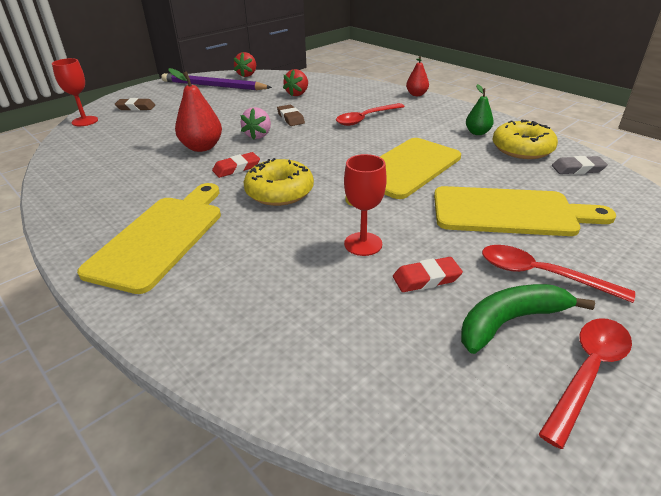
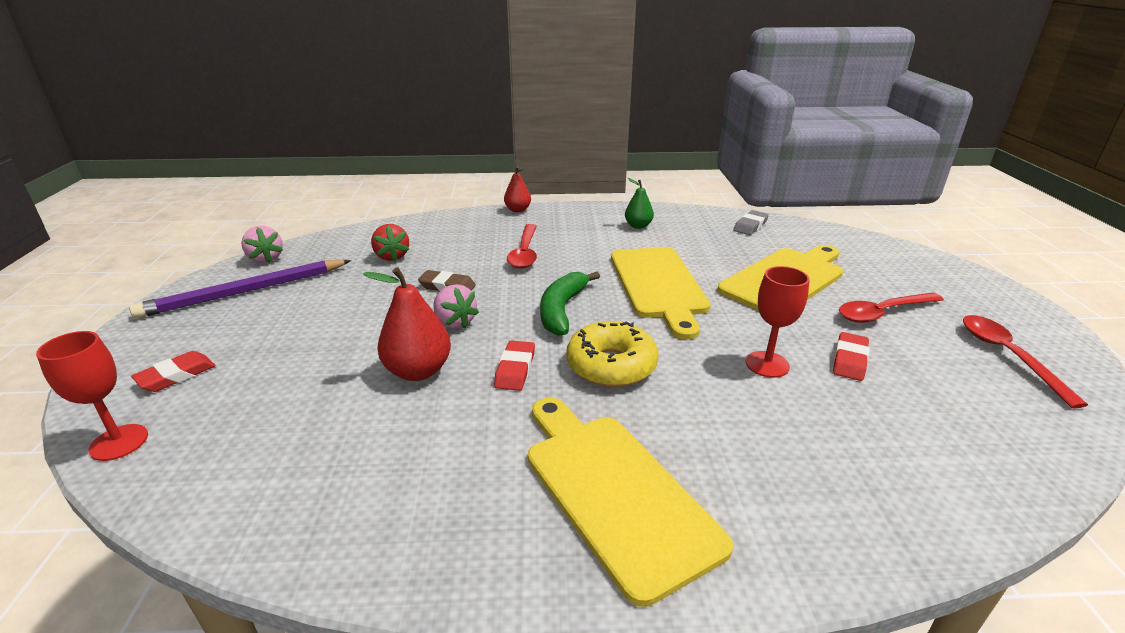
camera: 50 degrees left, 5 degrees down
brown eraser [115,98,155,111] -> red eraser [131,351,216,392]
red strawberry [234,52,256,77] -> pink strawberry [241,226,283,263]
green banana [461,284,595,354] -> green banana moved to [540,272,600,336]
yellow donut [493,120,558,159] -> none

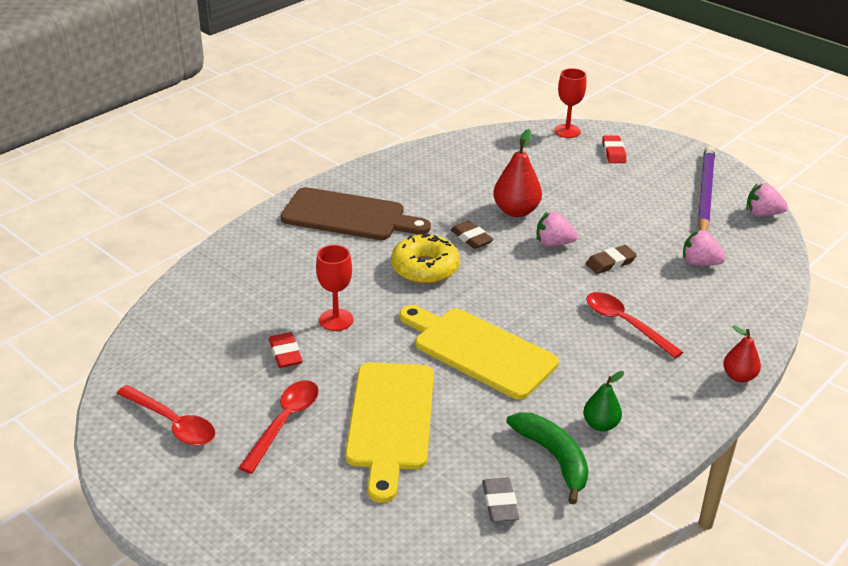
camera: 135 degrees right, 5 degrees up
red strawberry [371,224,409,261] -> pink strawberry [683,230,726,266]
red eraser [494,340,535,391] -> brown eraser [450,221,494,249]
yellow cutting board [528,397,733,607] -> brown cutting board [280,187,431,240]
green banana [540,272,600,336] -> green banana moved to [507,412,589,504]

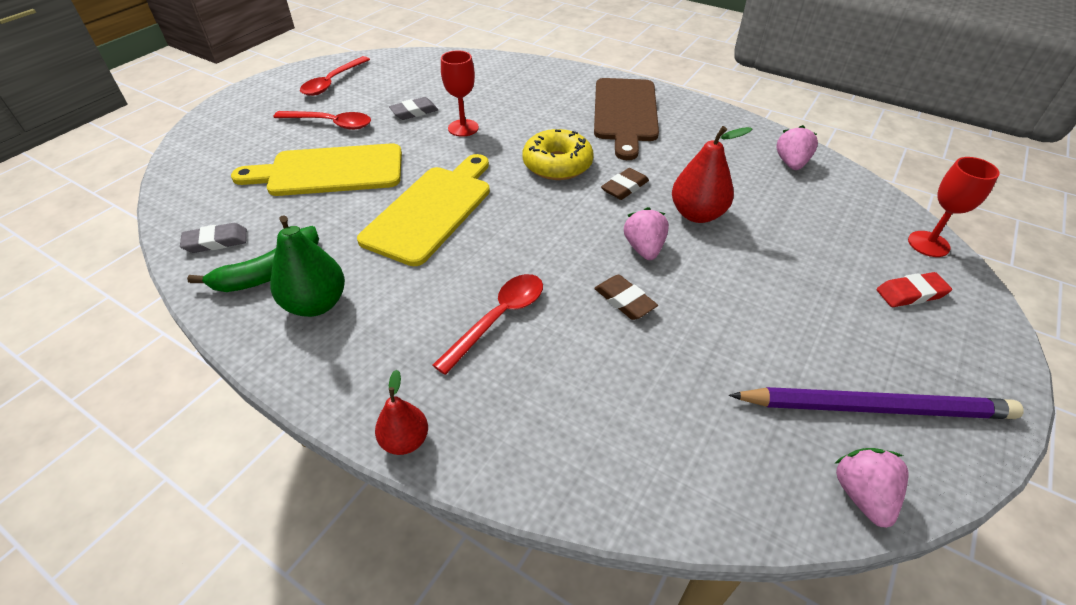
camera: 80 degrees right, 10 degrees up
red eraser [269,332,303,368] -> grey eraser [389,97,438,120]
green pear [583,371,624,431] -> green pear [270,215,345,317], size x1.62
pink strawberry [683,230,726,266] -> pink strawberry moved to [776,125,818,170]

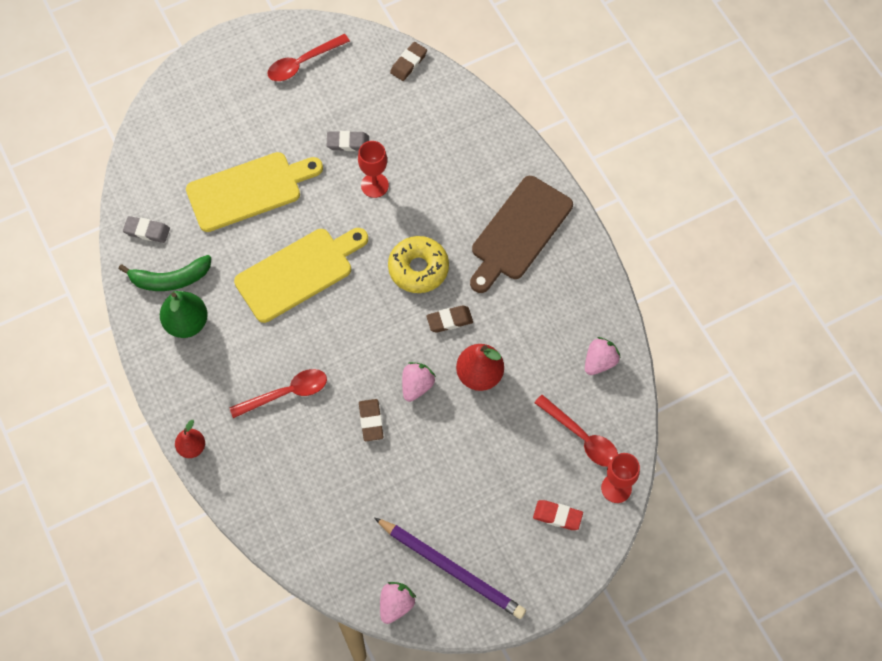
camera: 30 degrees right, 20 degrees up
yellow cutting board [231,143,402,196] -> yellow cutting board turned 135 degrees clockwise [186,152,323,232]
red spoon [274,111,371,130] -> red spoon moved to [534,395,618,467]
none -> brown eraser [390,42,427,81]

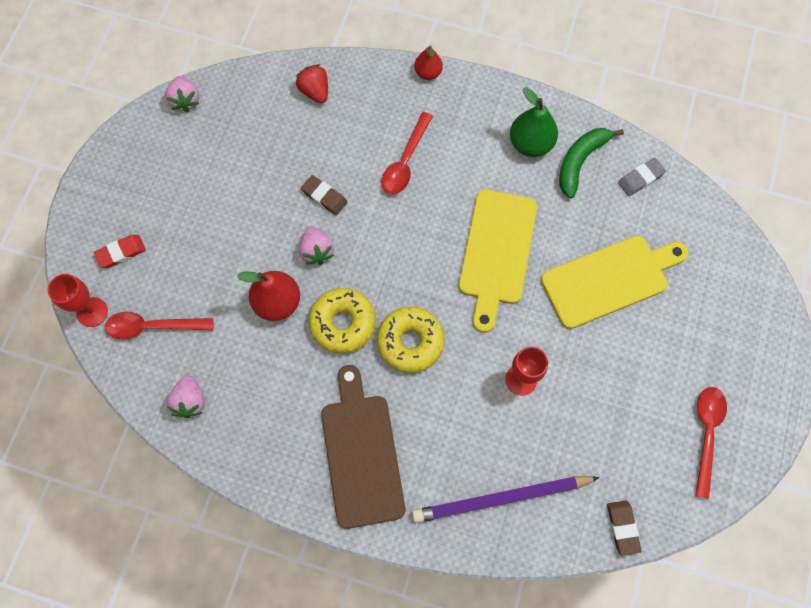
camera: 135 degrees right, 5 degrees up
yellow cutting board [186,152,323,232] -> yellow cutting board turned 135 degrees counterclockwise [541,236,689,329]
grey eraser [327,131,369,151] -> none
purple pencil [374,517,526,619] -> purple pencil moved to [412,476,600,523]
brown eraser [426,305,473,332] -> yellow donut [309,288,376,353]
none -> red strawberry [296,64,328,104]

